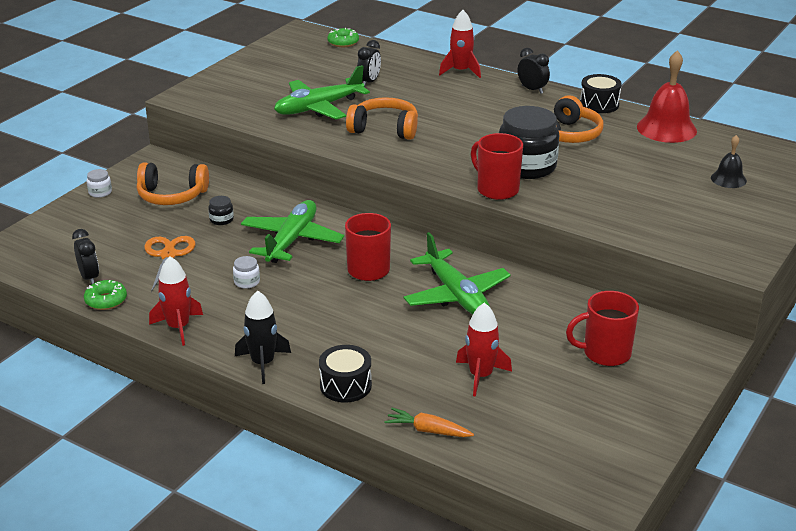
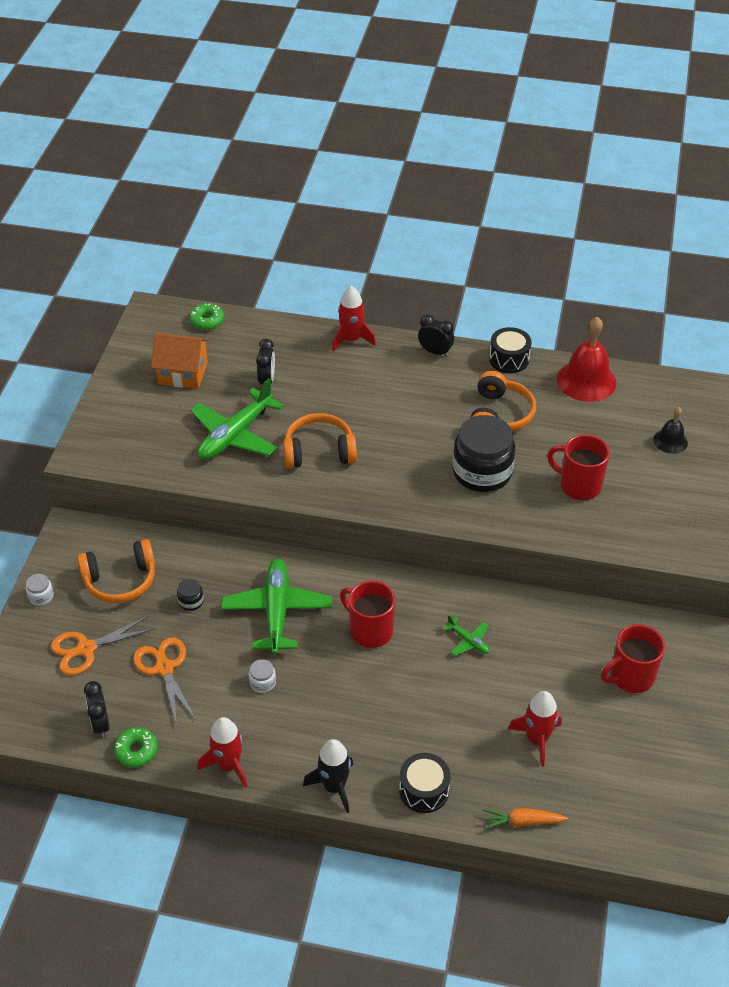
camera: 20 degrees left, 15 degrees up
black clock [72,229,99,285] -> black clock turned 150 degrees counterclockwise [84,681,110,738]
green plane [404,232,511,315] -> green plane [443,615,490,656], size x0.46
red mug [471,133,523,200] -> red mug moved to [547,435,610,500]
none -> orange scissors [51,616,156,675]
none -> orange house [151,333,209,389]

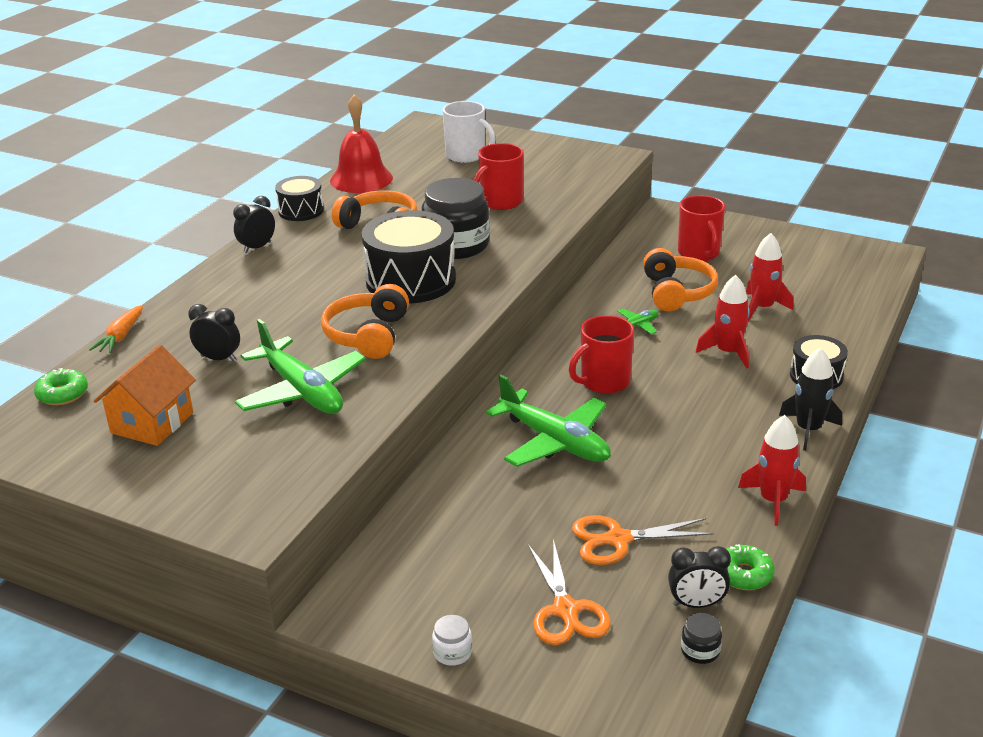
camera: 75 degrees left, 15 degrees down
orange headphones [77,539,155,603] -> orange headphones moved to [643,248,718,312]
black jar [177,579,204,611] -> black jar moved to [681,613,722,664]
green plane [221,559,332,654] -> green plane turned 150 degrees counterclockwise [486,375,611,467]
white jar [249,659,276,693] -> none
red rocket [332,286,376,352] -> red rocket moved to [695,275,750,369]
orange carrot [483,808,568,829] -> orange carrot moved to [89,305,143,353]
black bell [653,407,688,454] -> white mug [443,101,496,163]
none -> black drum [362,210,456,303]

